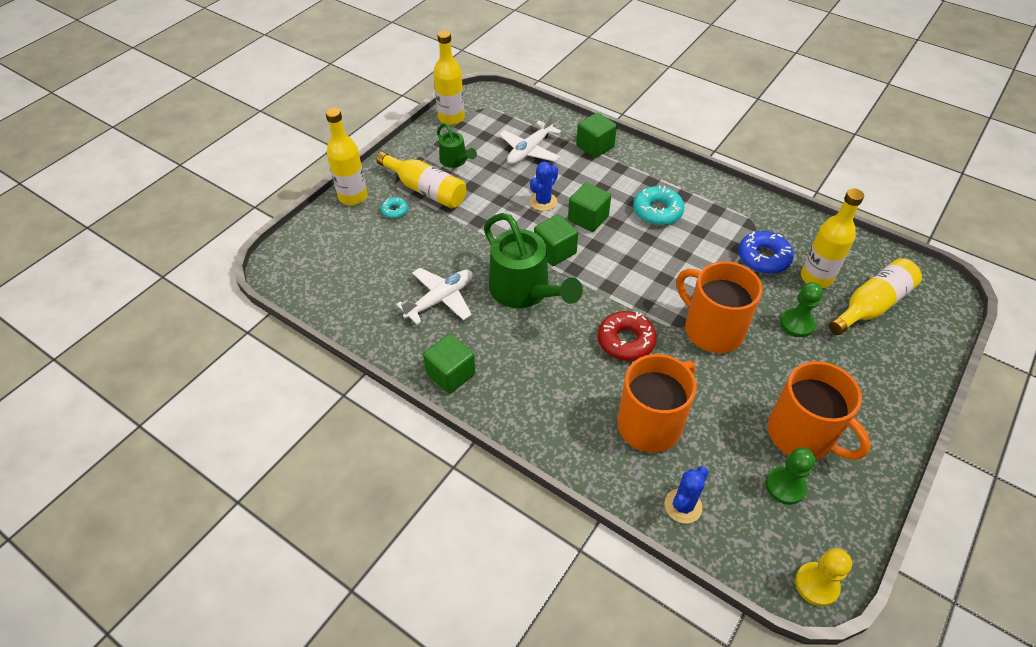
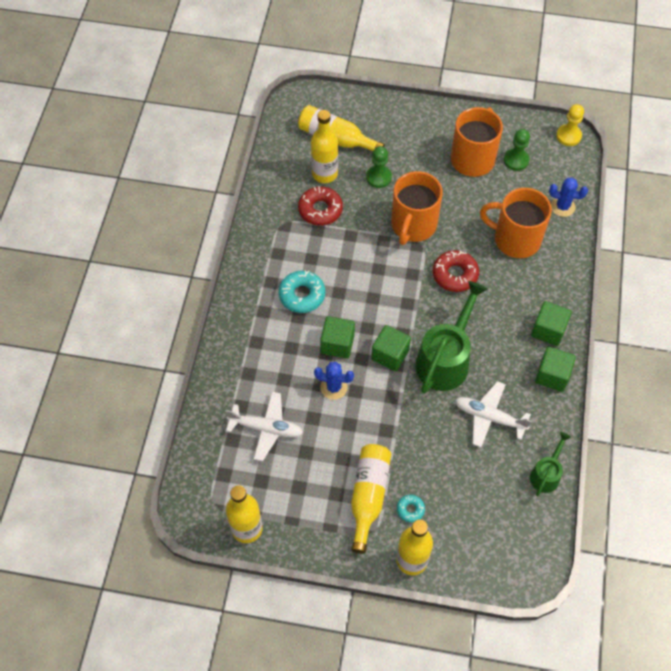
camera: 115 degrees left, 10 degrees up
green watering can [437,123,477,168] -> green watering can moved to [530,432,571,496]
green cube [576,112,617,158] -> green cube moved to [531,301,572,346]
blue donut [738,231,794,274] -> red donut [298,186,343,226]

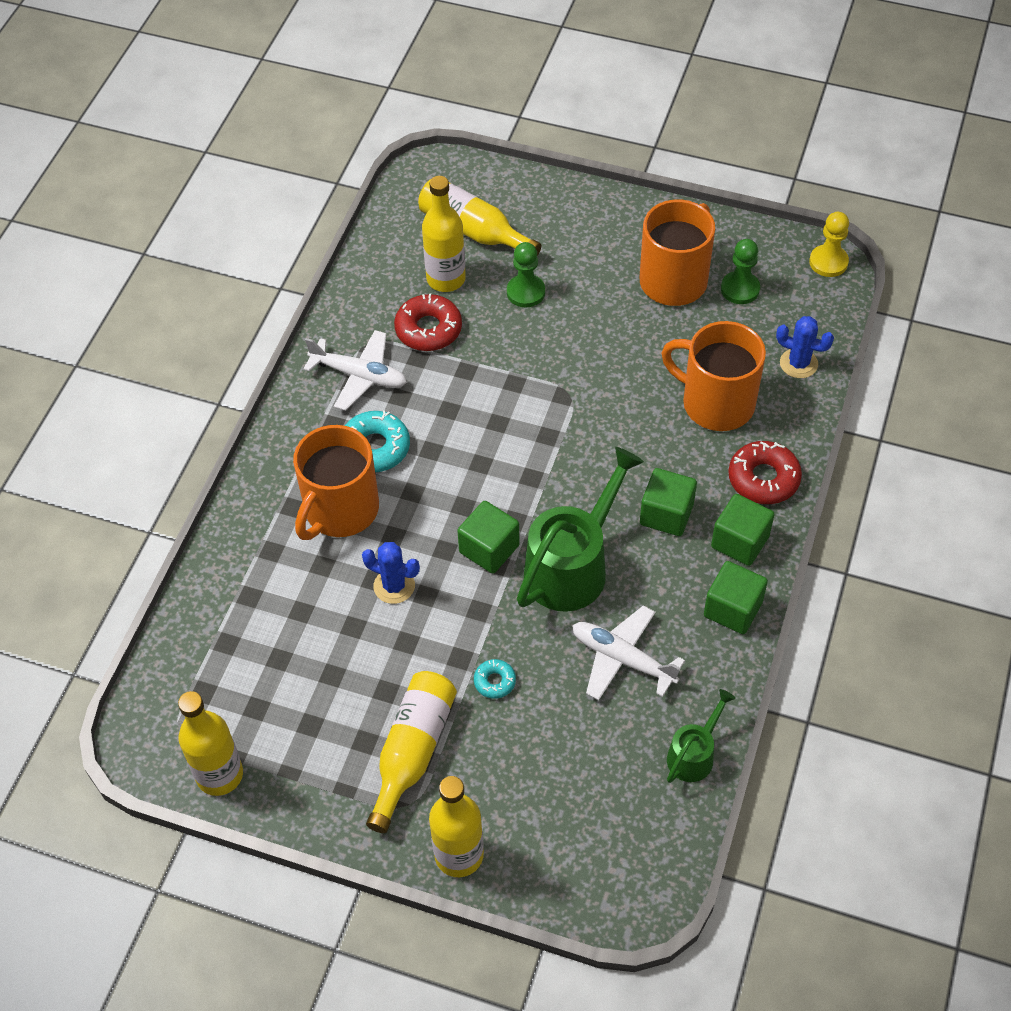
camera: 10 degrees right, 5 degrees down
white plane [225,392,303,461] -> white plane moved to [303,330,407,411]
green cube [320,316,355,358] -> green cube moved to [640,468,697,536]
orange mug [391,171,443,245] -> orange mug moved to [293,425,379,540]
turquoise donut [397,495,425,522] -> turquoise donut moved to [474,659,516,699]
red donut [433,250,479,292] -> red donut moved to [729,441,802,504]

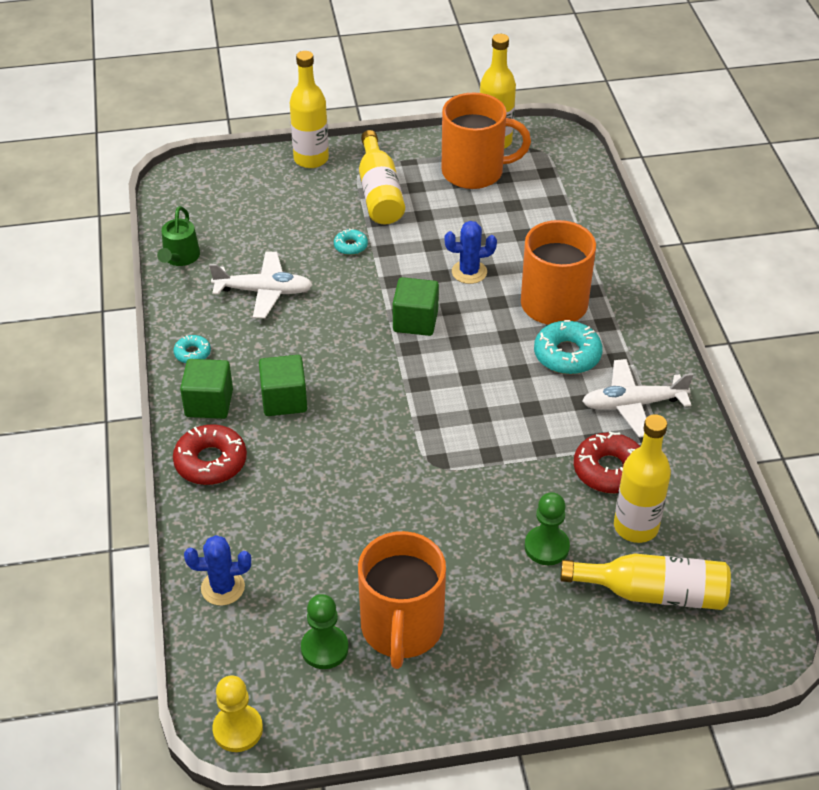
camera: 150 degrees right, 10 degrees down
green watering can [517,447,644,612] -> none
orange mug [661,321,766,431] -> orange mug moved to [441,92,531,189]
green cube [704,561,768,634] -> turquoise donut [174,335,211,363]

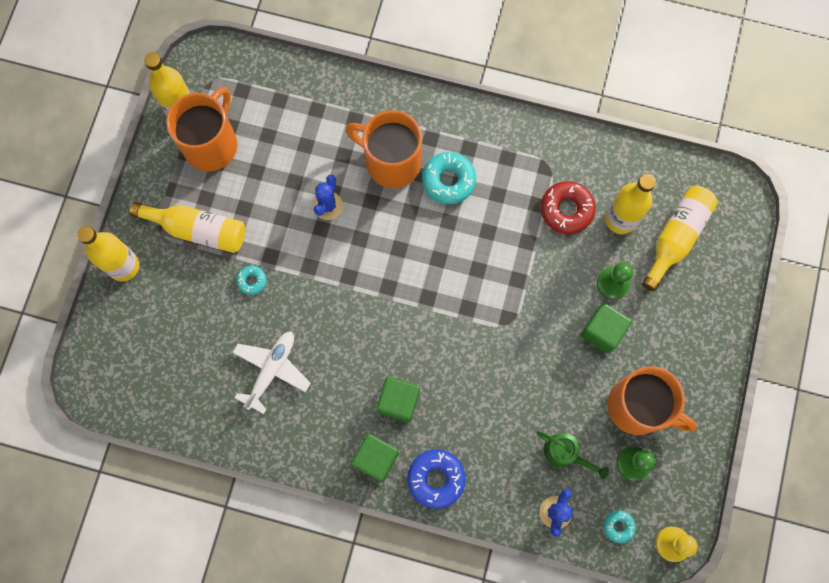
camera: 65 degrees left, 30 degrees up
green watering can [157,206,200,266] -> green watering can moved to [536,431,609,479]
red donut [173,424,247,485] -> blue donut [407,449,466,509]
turquoise donut [174,335,211,363] -> turquoise donut moved to [604,510,636,543]
green cube [393,277,439,336] -> green cube moved to [581,303,632,354]
white plane [582,359,693,438] -> none

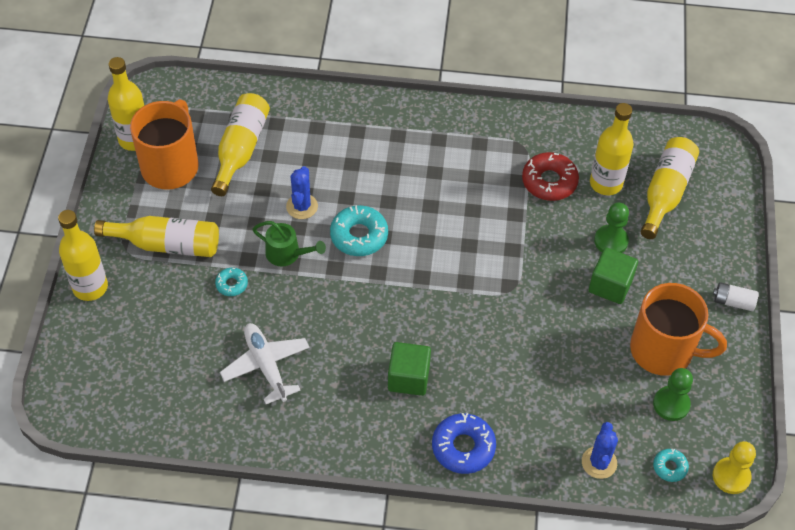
camera: 10 degrees left, 20 degrees down
white plane [232,332,311,414] -> white plane turned 45 degrees counterclockwise [220,323,310,404]
orange mug [346,110,422,188] -> none
green cube [351,433,399,482] -> none
turquoise donut [422,152,476,205] -> turquoise donut moved to [330,205,388,256]
green watering can [536,431,609,479] -> green watering can moved to [253,221,326,266]
none -> yellow bottle [211,93,270,196]
none -> white battery [713,282,759,311]

